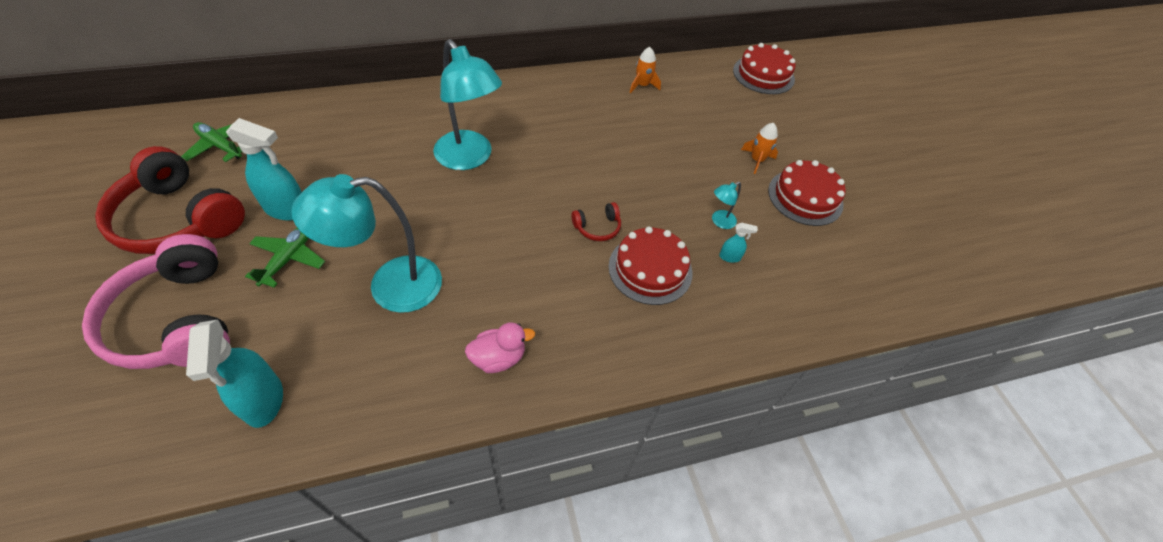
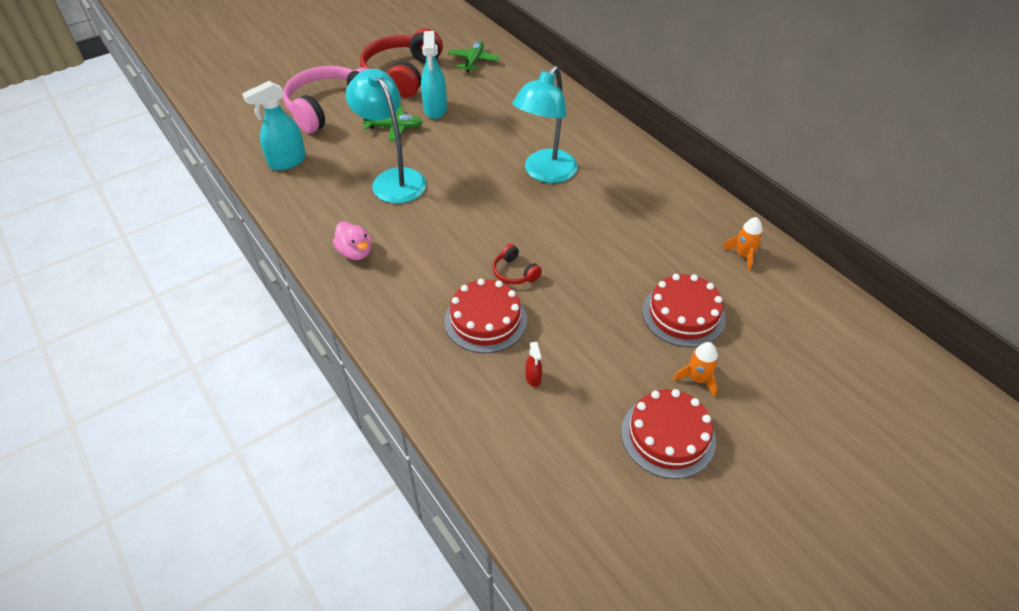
camera: 75 degrees right, 5 degrees down
turquoise lamp [712,182,741,229] -> none
turquoise spray bottle [719,223,758,263] -> red spray bottle [525,342,542,387]
red cake [733,43,796,94] -> red cake moved to [642,274,726,347]

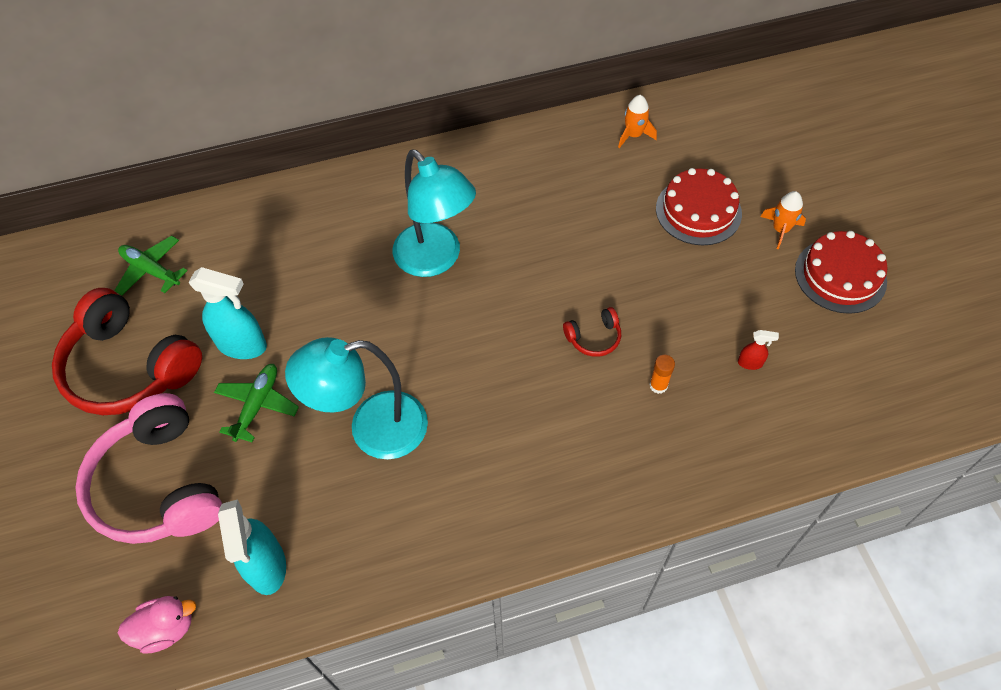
camera: 70 degrees left, 10 degrees up
pink duck [333,221,371,260] -> pink duck moved to [118,596,196,653]
red cake [444,279,527,353] -> orange glue stick [649,355,675,394]

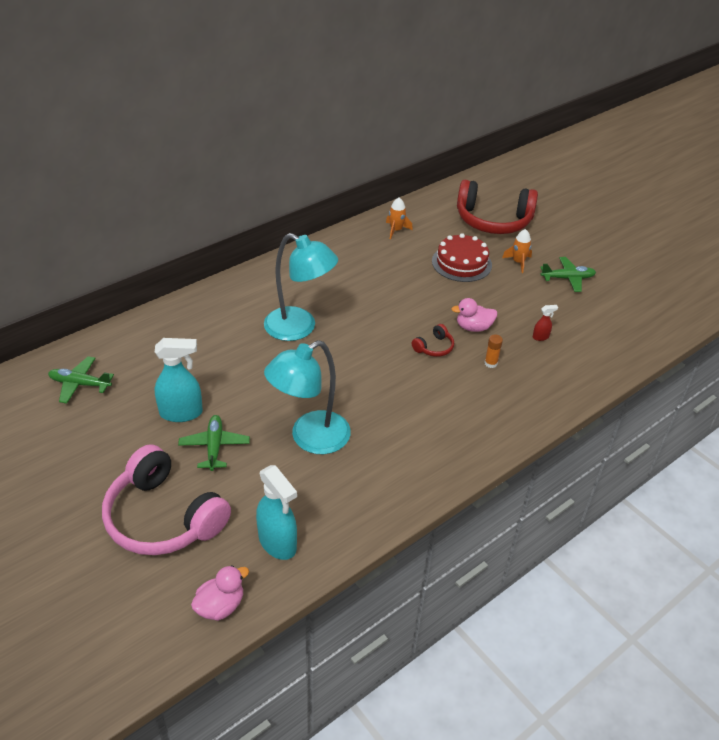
camera: 25 degrees left, 15 degrees down
red headphones [52,288,202,415] -> red headphones moved to [457,180,538,234]
red cake [795,231,887,314] -> green plane [540,257,596,292]
none -> pink duck [451,298,497,332]

